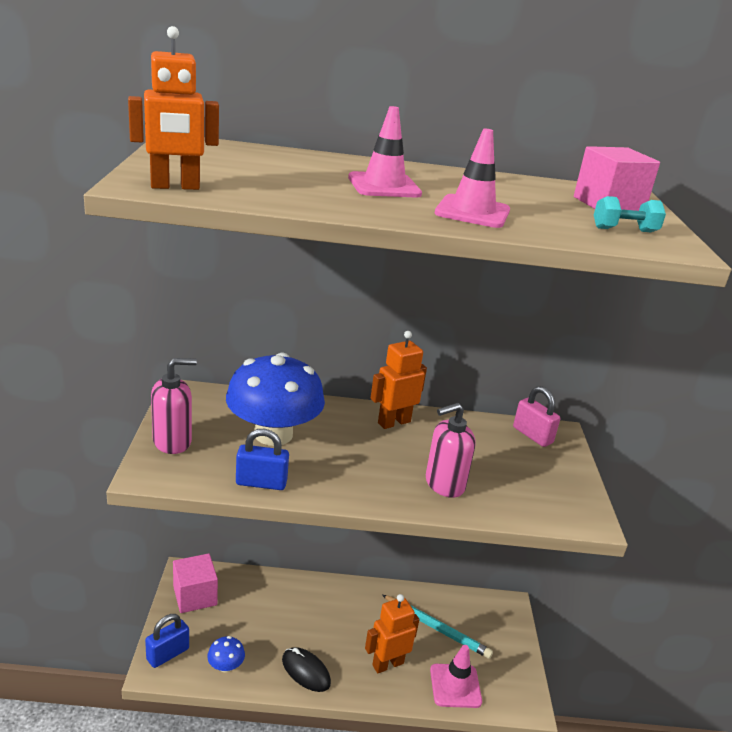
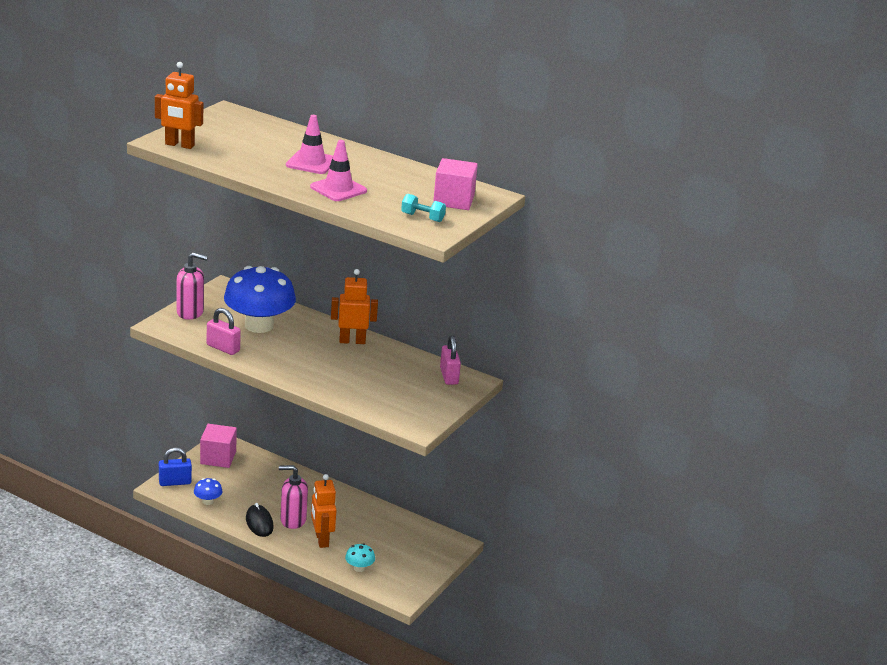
camera: 30 degrees right, 0 degrees up
blue padlock [236,429,289,490] -> pink padlock [207,308,241,355]
orange robot [365,594,419,673] -> orange robot turned 105 degrees counterclockwise [311,474,336,548]
turquoise pencil [382,595,493,659] -> none
pink soap dispenser [426,403,476,498] -> pink soap dispenser moved to [279,465,308,529]
pink traffic cone [430,645,482,708] -> turquoise mushroom [345,543,375,572]

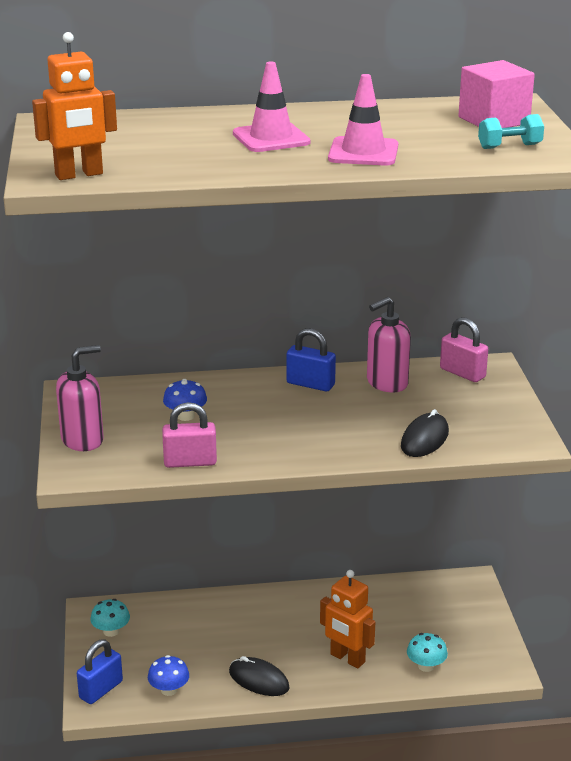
camera: 35 degrees left, 0 degrees up
pink cube [200,424,237,468] -> turquoise mushroom [90,599,130,637]
blue mushroom [224,266,296,333] -> blue mushroom [163,379,207,421], size x0.42
pink soap dispenser [279,465,308,529] -> pink soap dispenser moved to [367,297,411,392]
orange robot [331,269,378,344] -> blue padlock [286,328,336,391]
none -> black mouse [401,409,449,457]

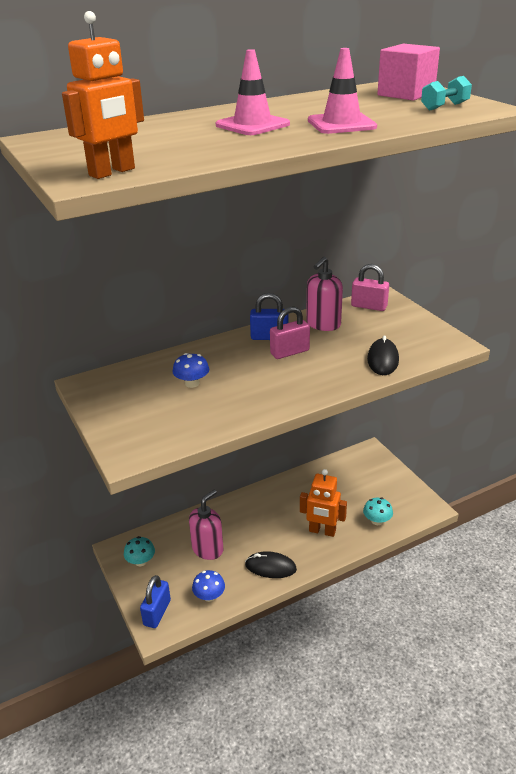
camera: 20 degrees left, 5 degrees up
pink soap dispenser [56,345,104,451] -> pink soap dispenser moved to [189,490,223,560]
pink padlock [162,402,217,468] -> pink padlock moved to [270,307,310,359]

